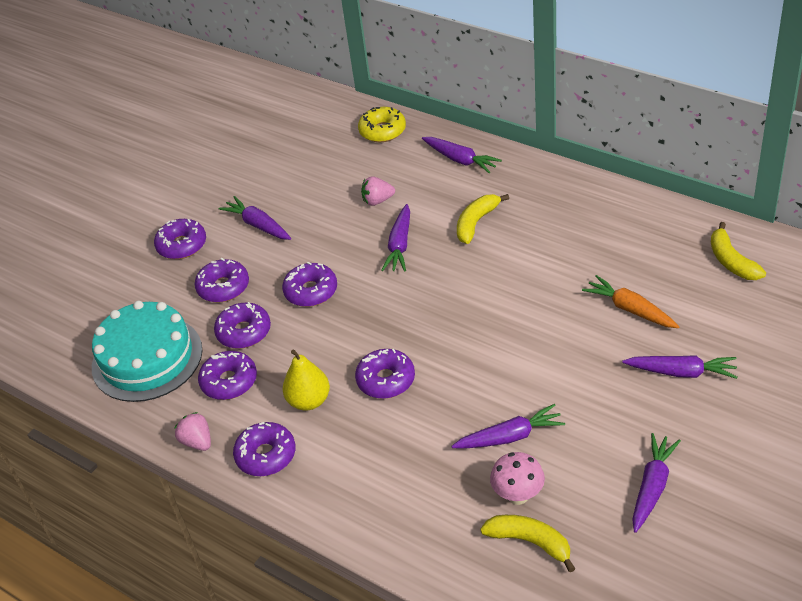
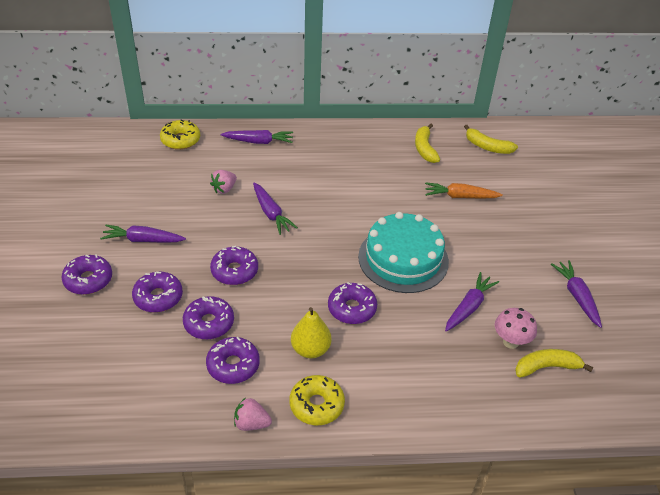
camera: 45 degrees left, 0 degrees up
turquoise cake [92,301,202,402] -> turquoise cake moved to [358,212,449,293]
purple donut [233,422,295,476] -> yellow donut [289,375,345,425]
yellow banana [457,194,509,244] -> yellow banana moved to [415,124,440,163]
purple carrot [622,355,737,379] -> none

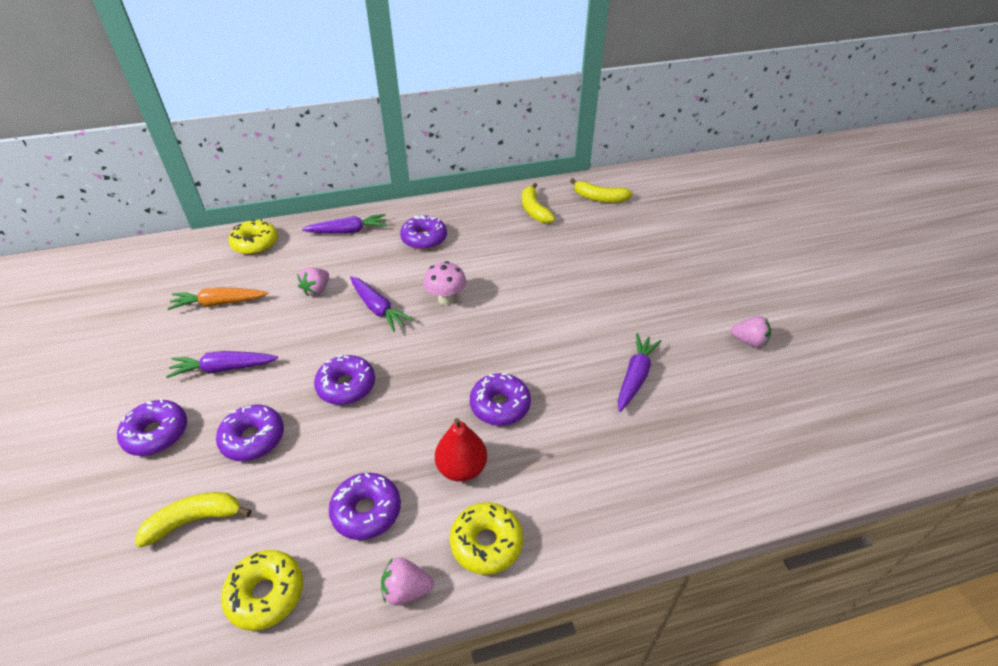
camera: 10 degrees left, 0 degrees up
purple donut [183,296,234,339] -> purple donut moved to [400,215,447,250]
yellow pear [291,307,331,358] -> red pear [435,418,487,482]
turquoise cake [358,212,449,293] -> none
orange carrot [425,182,503,198] -> orange carrot moved to [167,287,268,310]
pink mushroom [495,308,537,349] -> pink mushroom moved to [423,261,466,305]
yellow banana [515,349,593,378] -> yellow banana moved to [135,492,251,548]
purple carrot [551,260,602,328] -> pink strawberry [731,316,771,348]
none -> yellow donut [221,550,303,631]

